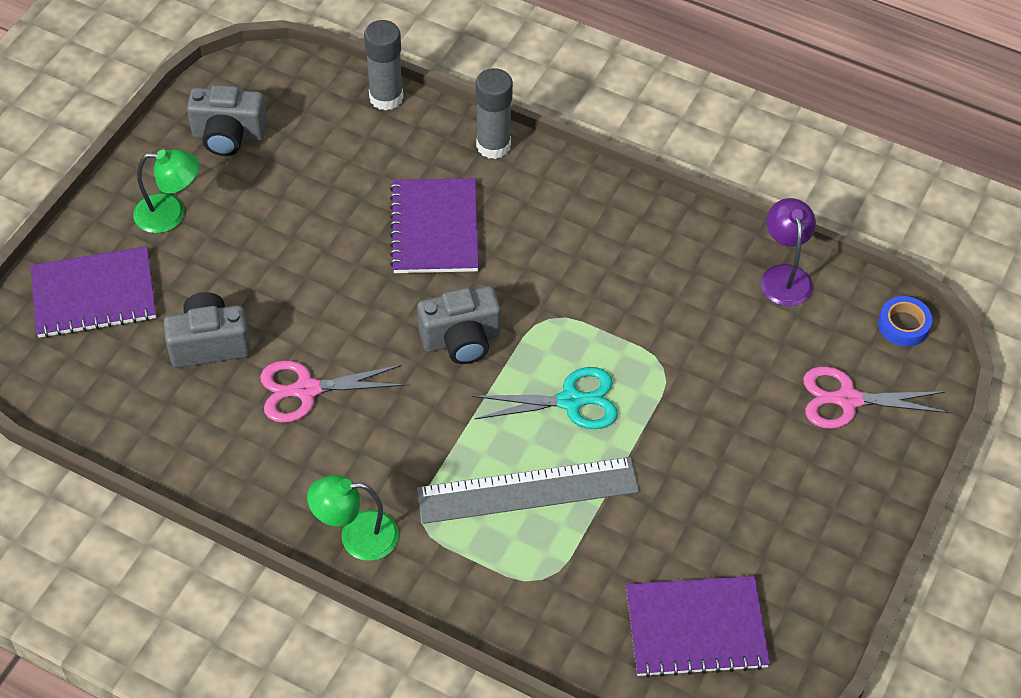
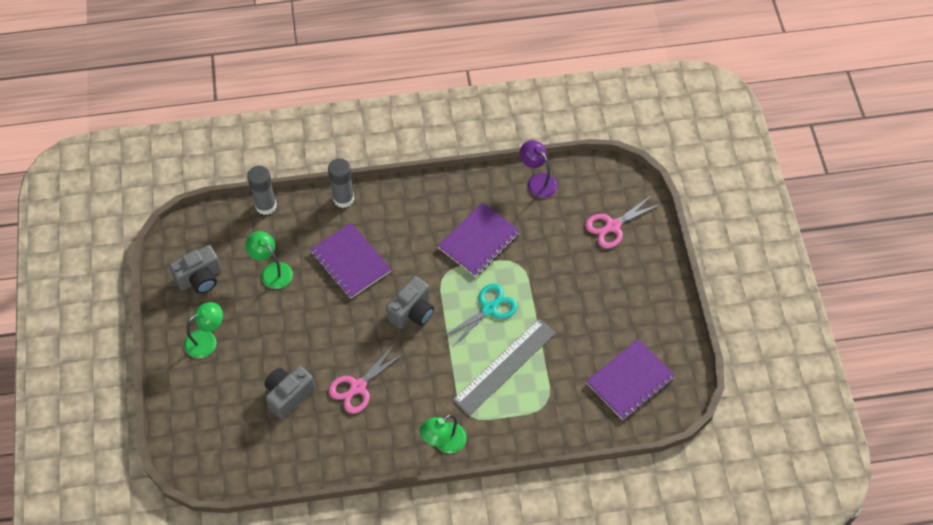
camera: 35 degrees left, 5 degrees up
purple notebook [31,246,156,338] -> purple notebook moved to [438,202,520,277]
blue tape [878,296,932,347] -> none
none -> green lamp [245,231,293,289]

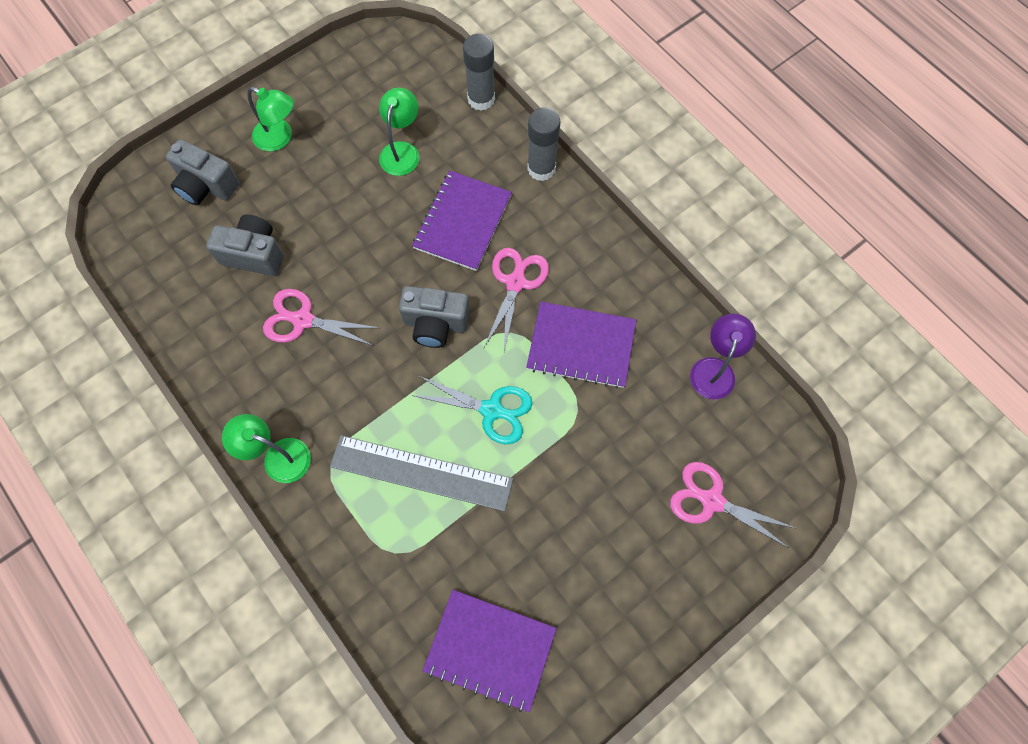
camera: 60 degrees right, 10 degrees up
grey camera [169,245,221,294] -> grey camera moved to [166,139,240,205]
none -> pink scissors [484,248,549,351]

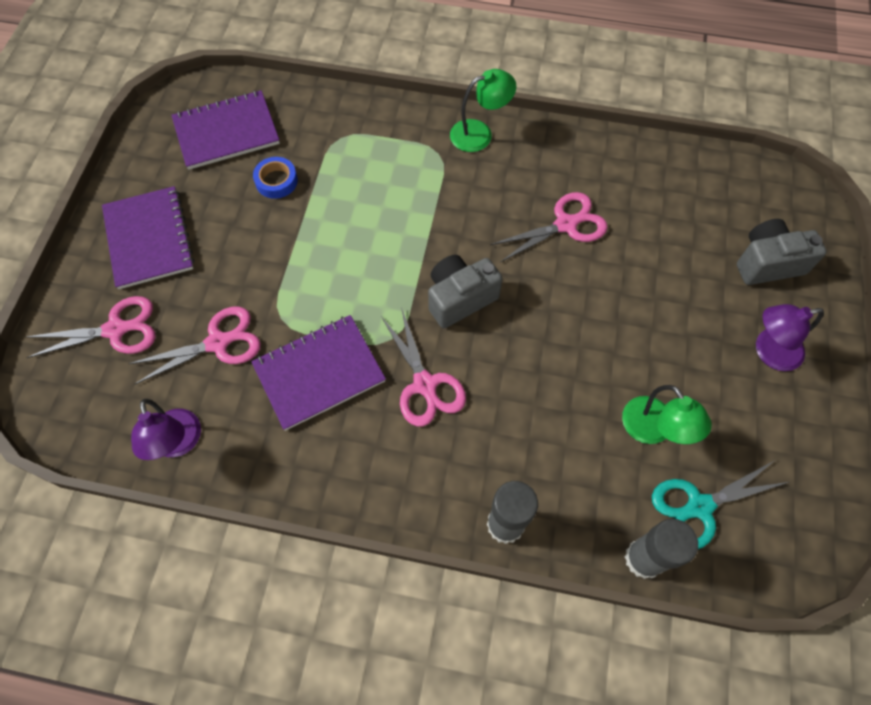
camera: 140 degrees right, 5 degrees down
grey camera [206,214,284,276] -> none
green lamp [247,87,294,151] -> purple lamp [756,304,824,371]
grey ruler [330,435,513,512] -> none
turquoise scissors [411,376,532,444] -> turquoise scissors moved to [652,460,789,549]
purple notebook [412,170,512,271] -> purple notebook moved to [102,186,194,289]
none -> pink scissors [129,306,261,384]
none -> blue tape [253,157,298,199]

